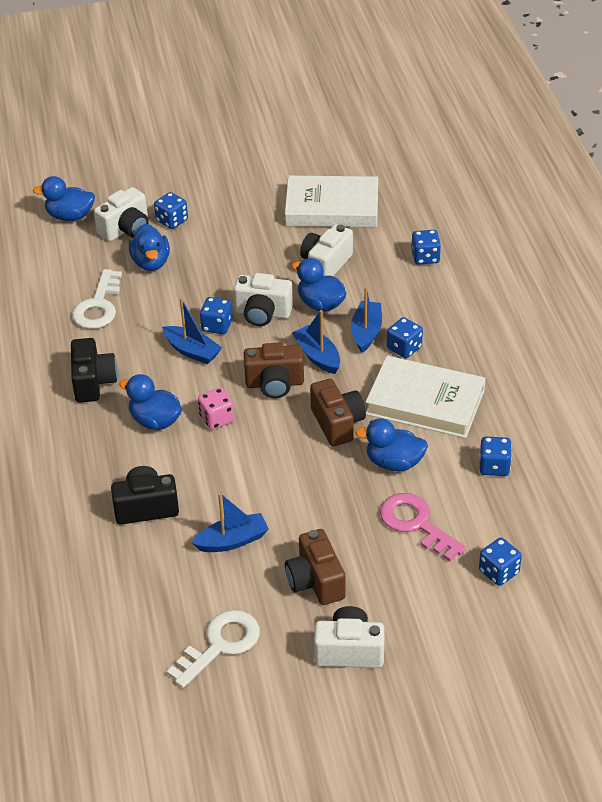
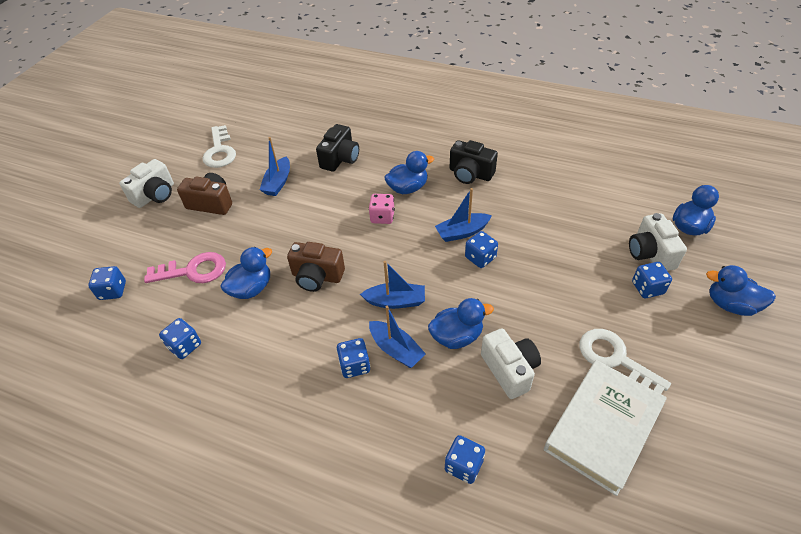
camera: 125 degrees right, 5 degrees up
white key [72,269,122,329] -> white key moved to [580,329,671,394]
blue duck [129,224,170,271] -> blue duck moved to [706,265,776,316]
white camera [234,273,293,326] -> none
brown camera [244,343,304,398] -> none
white book [366,356,486,438] -> none

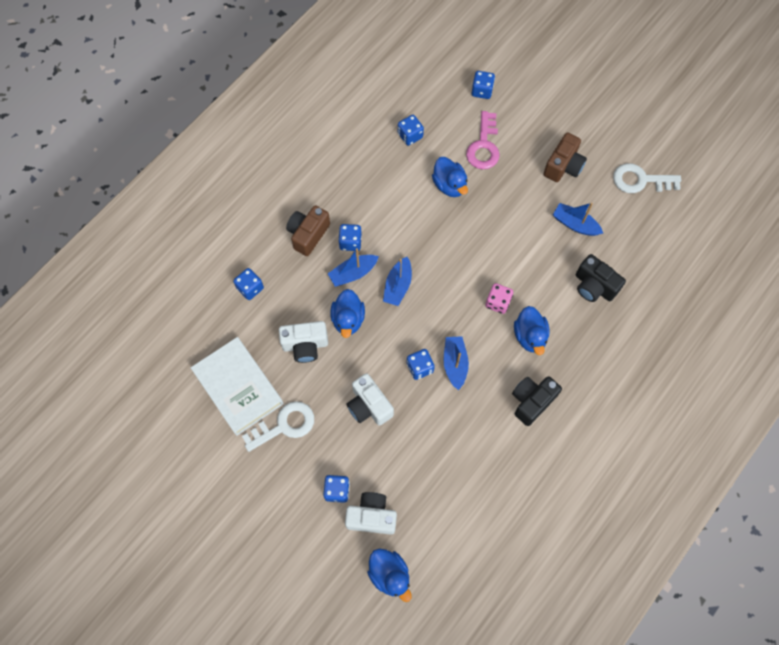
camera: 105 degrees right, 20 degrees up
white camera [119,159,174,208] -> white camera moved to [347,373,394,426]
brown camera [287,242,345,292] -> brown camera moved to [286,205,330,256]
blue duck [706,265,776,316] -> none

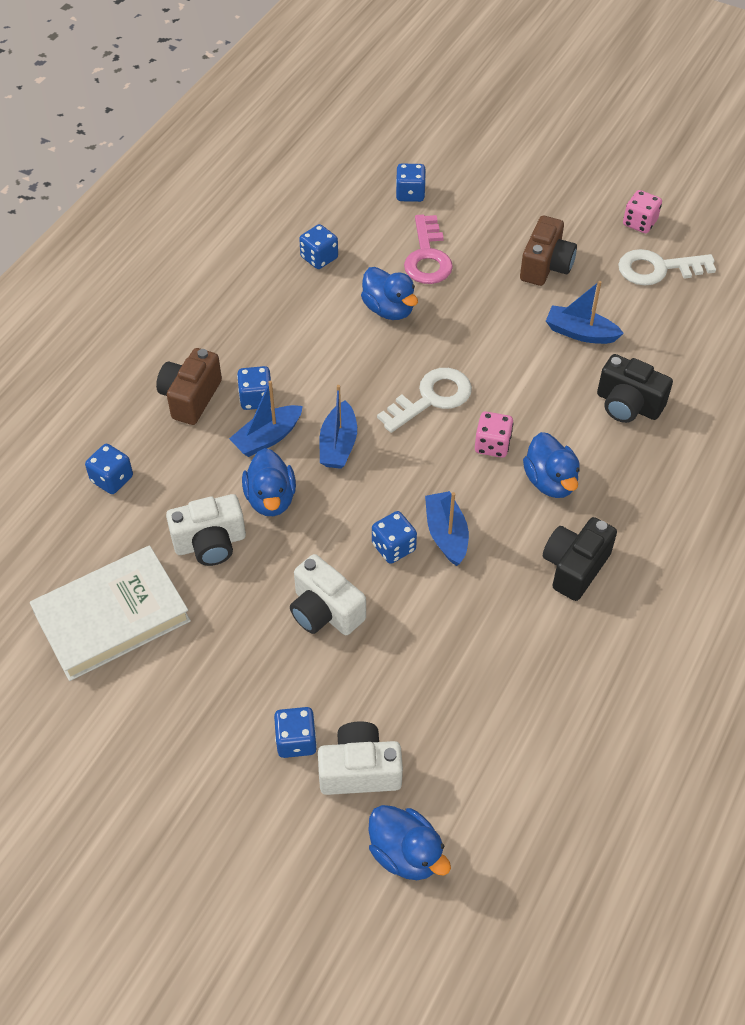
camera: 10 degrees left, 15 degrees down
white book [191,337,284,436] -> white book turned 75 degrees counterclockwise [30,545,191,681]
white key [242,401,314,452] -> white key moved to [377,368,472,433]
none -> pink dice [623,190,662,233]

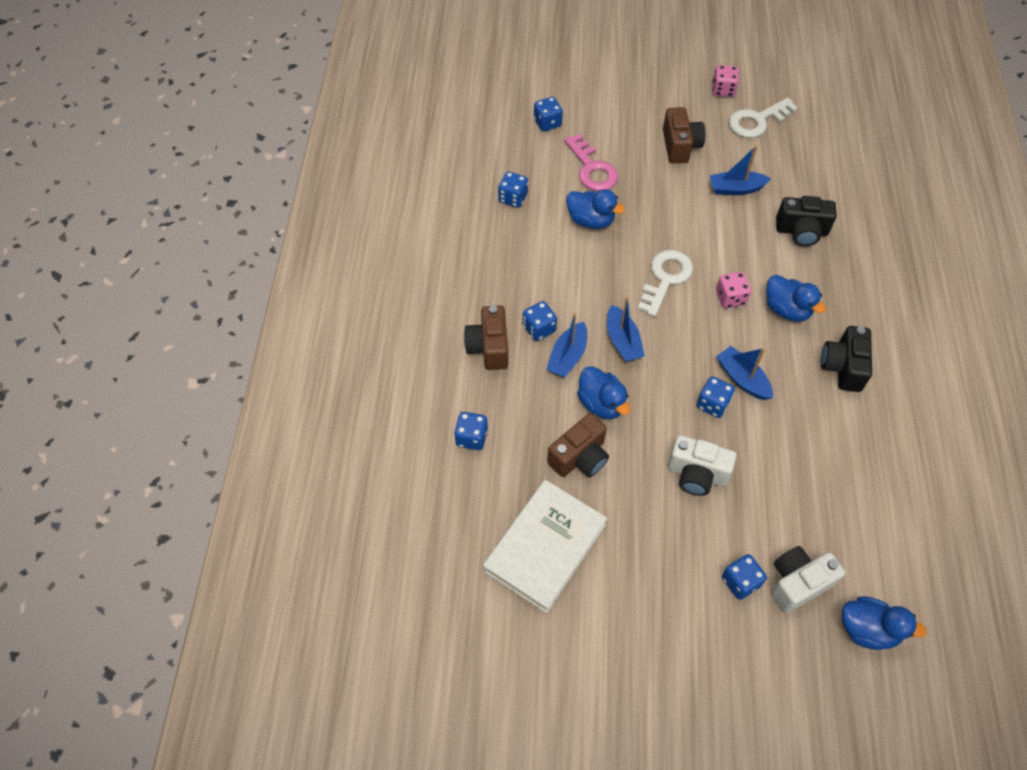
camera: 25 degrees left, 5 degrees up
white camera [166,494,246,566] -> brown camera [547,413,609,477]

